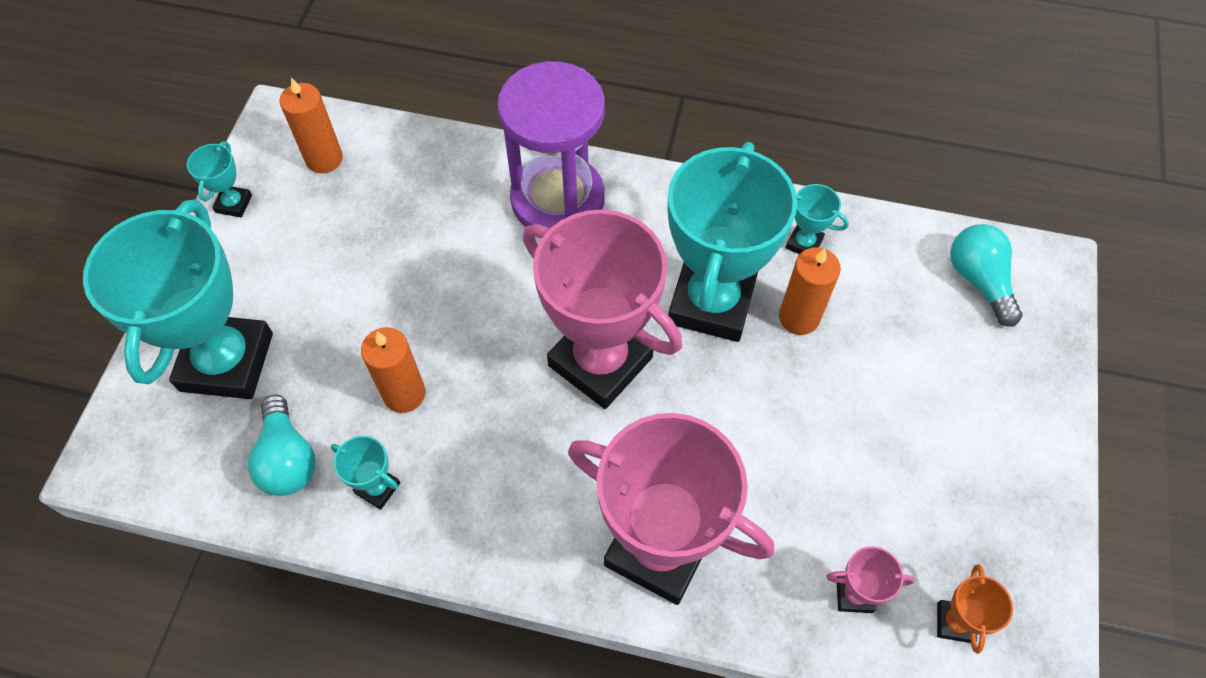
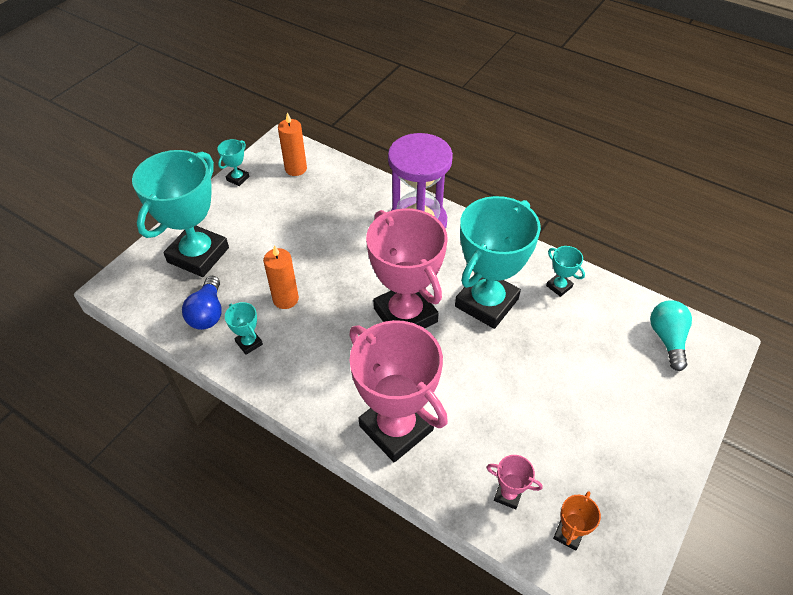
camera: 20 degrees right, 10 degrees down
turquoise light bulb [248,395,316,496] -> blue light bulb [182,276,222,330]
orange candle [779,247,841,335] -> none

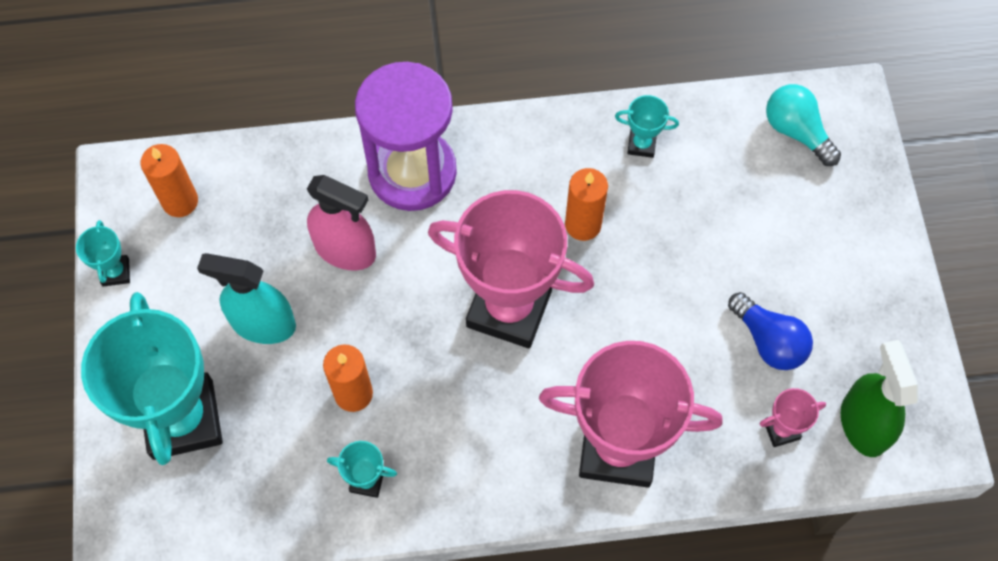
camera: 40 degrees left, 15 degrees up
blue light bulb [182,276,222,330] -> blue light bulb moved to [728,292,813,370]
turquoise trophy [455,196,541,329] -> orange candle [565,168,608,241]
orange trophy [553,491,601,551] -> green spray bottle [841,340,918,457]
none -> turquoise spray bottle [197,253,296,344]
none -> pink spray bottle [307,175,376,271]

